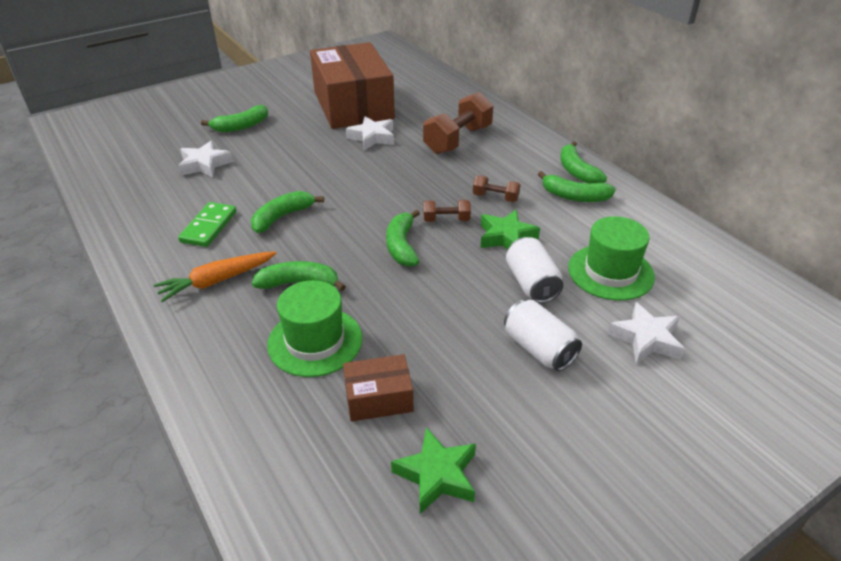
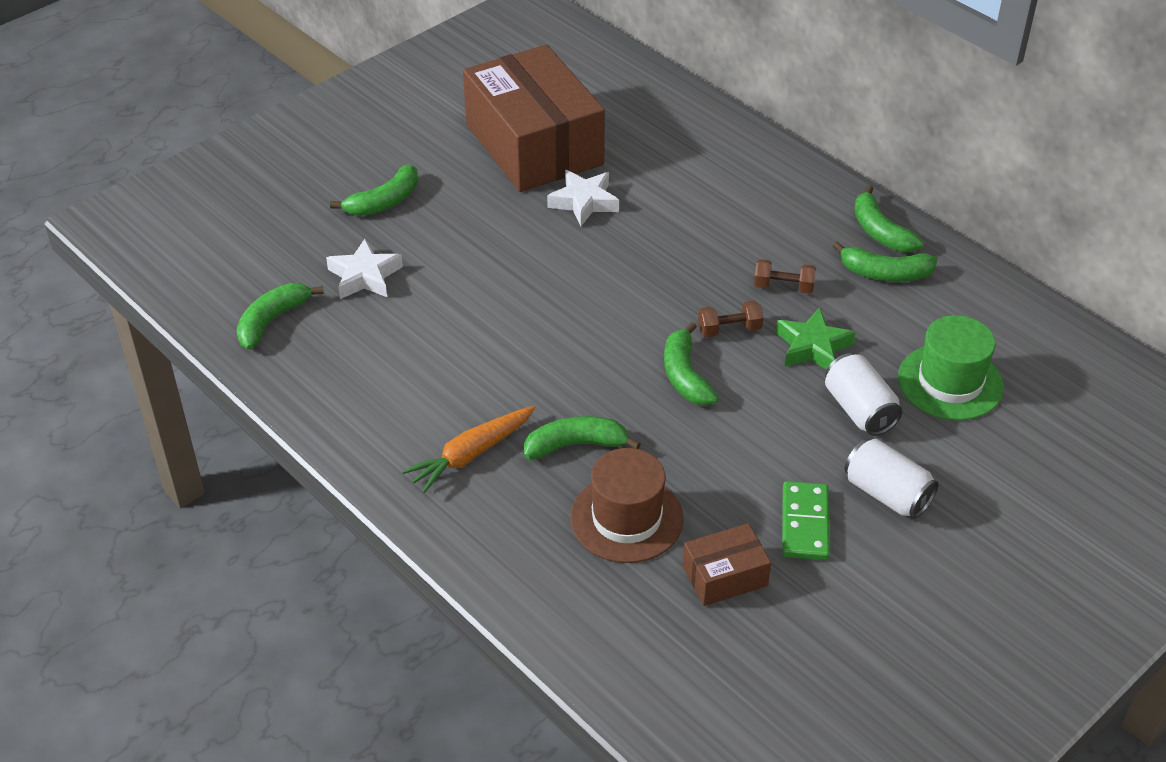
camera: 10 degrees left, 5 degrees up
green domino [178,202,236,247] -> green domino moved to [782,481,830,560]
green banana [251,191,324,233] -> green banana moved to [236,283,324,349]
green hat [267,280,362,377] -> brown hat [570,448,684,563]
green star [391,427,476,514] -> none
brown dumbbell [423,92,493,154] -> none
white star [608,302,685,364] -> none

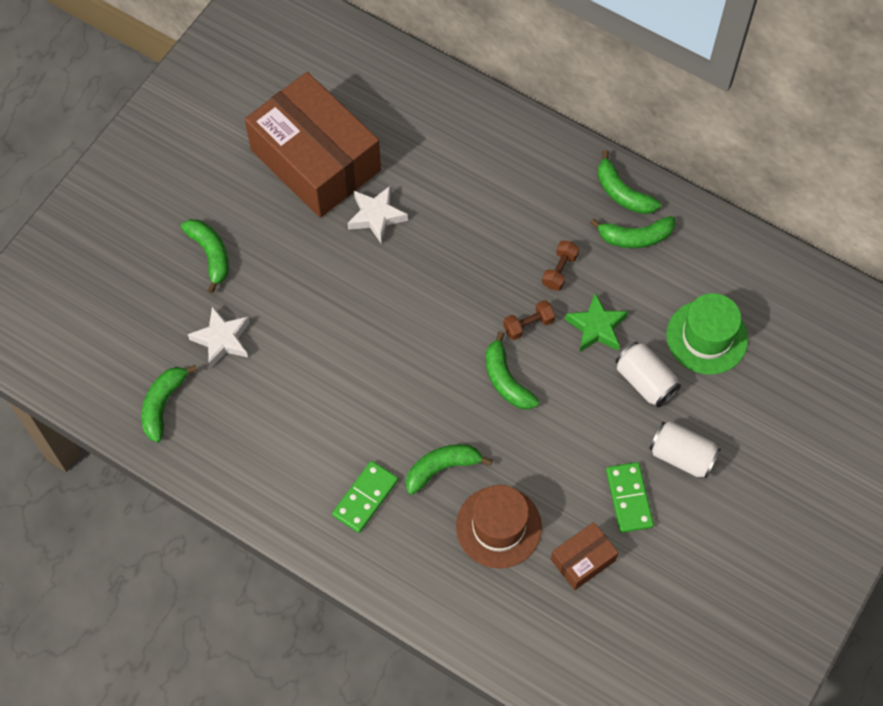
camera: 15 degrees left, 20 degrees up
green banana [330,164,418,216] -> green banana turned 60 degrees counterclockwise [181,219,229,294]
orange carrot [402,406,536,493] -> green domino [332,461,398,533]
brown dumbbell [754,259,816,294] -> brown dumbbell turned 60 degrees counterclockwise [542,241,579,291]

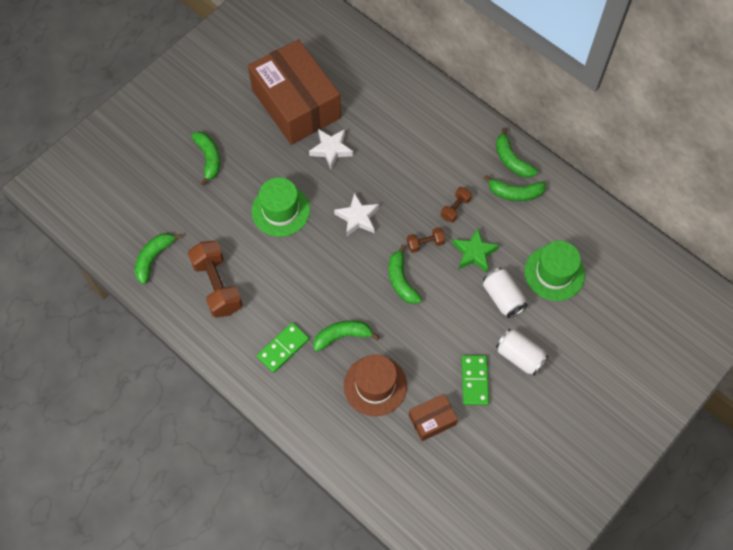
camera: 10 degrees right, 0 degrees up
white star [188,306,250,369] -> white star moved to [334,193,379,236]
none -> brown dumbbell [188,241,243,318]
none -> green hat [251,177,310,237]

